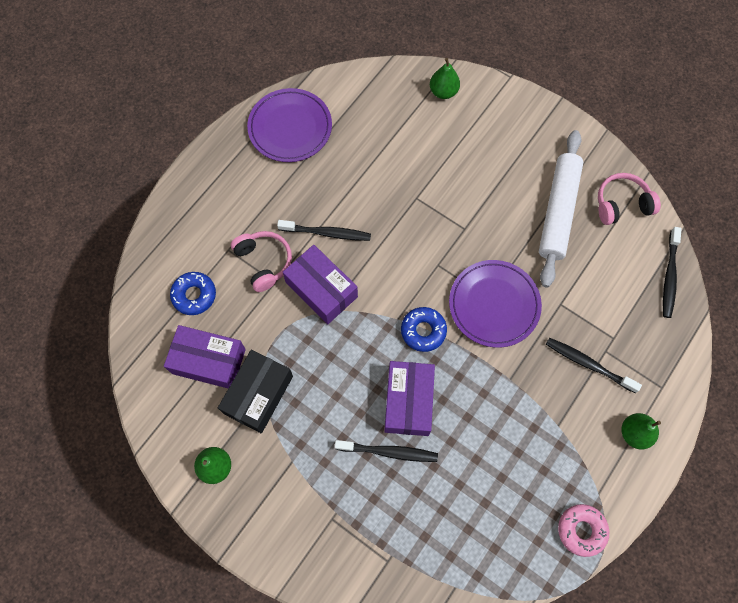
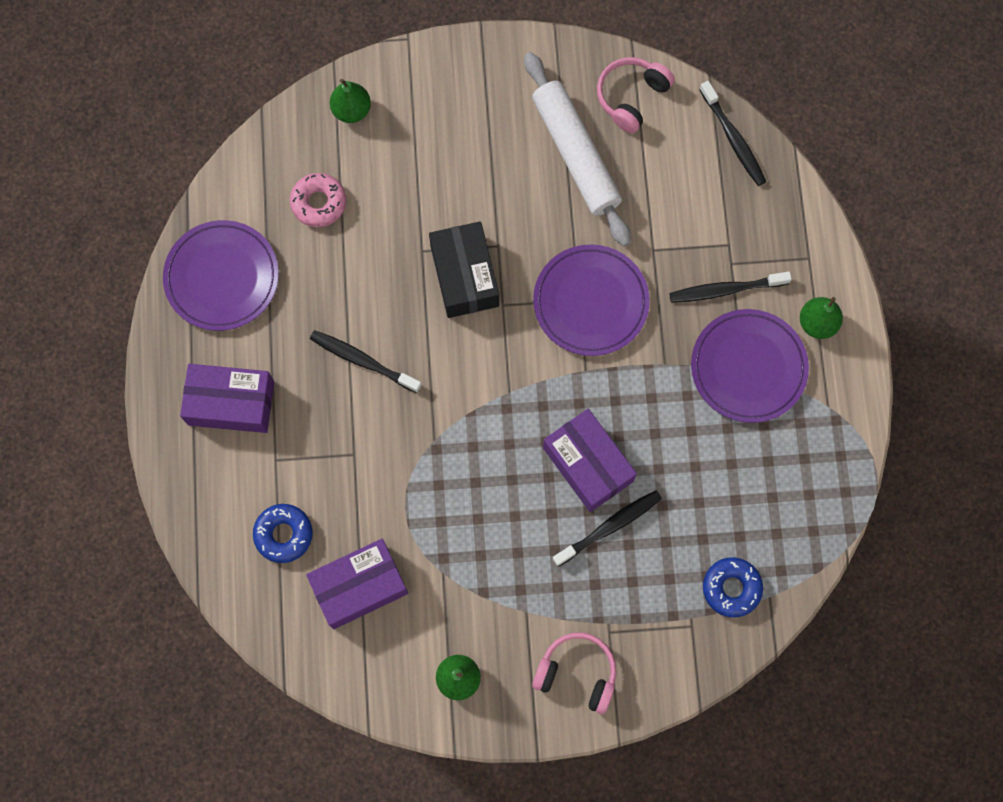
camera: 40 degrees left, 5 degrees up
black box [218,350,293,433] -> black box moved to [429,221,499,318]
pink headphones [231,231,292,292] -> pink headphones moved to [532,632,617,714]
black toothbrush [277,220,371,241] -> black toothbrush turned 120 degrees counterclockwise [310,330,422,393]
purple box [283,245,358,324] -> purple box moved to [180,364,274,433]
blue donut [401,307,447,352] -> blue donut moved to [703,557,763,618]
pink donut [558,504,610,557] -> pink donut moved to [290,173,346,227]
none -> purple plate [691,309,809,423]

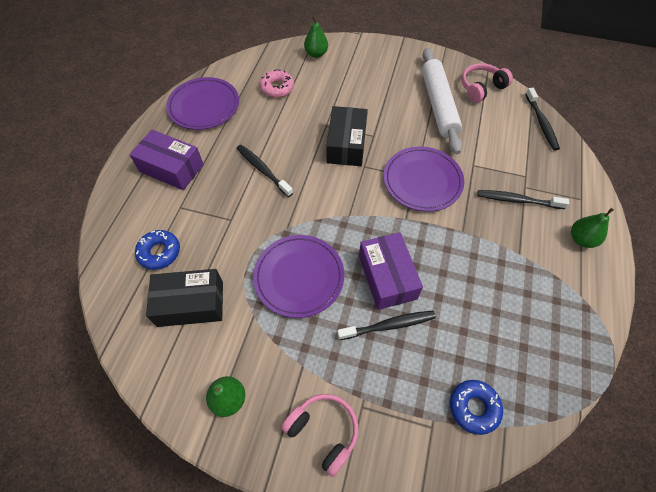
camera: 20 degrees right, 15 degrees down
purple box [306,539,408,629] -> black box [146,269,223,327]
purple plate [691,309,809,423] -> purple plate moved to [253,235,344,318]

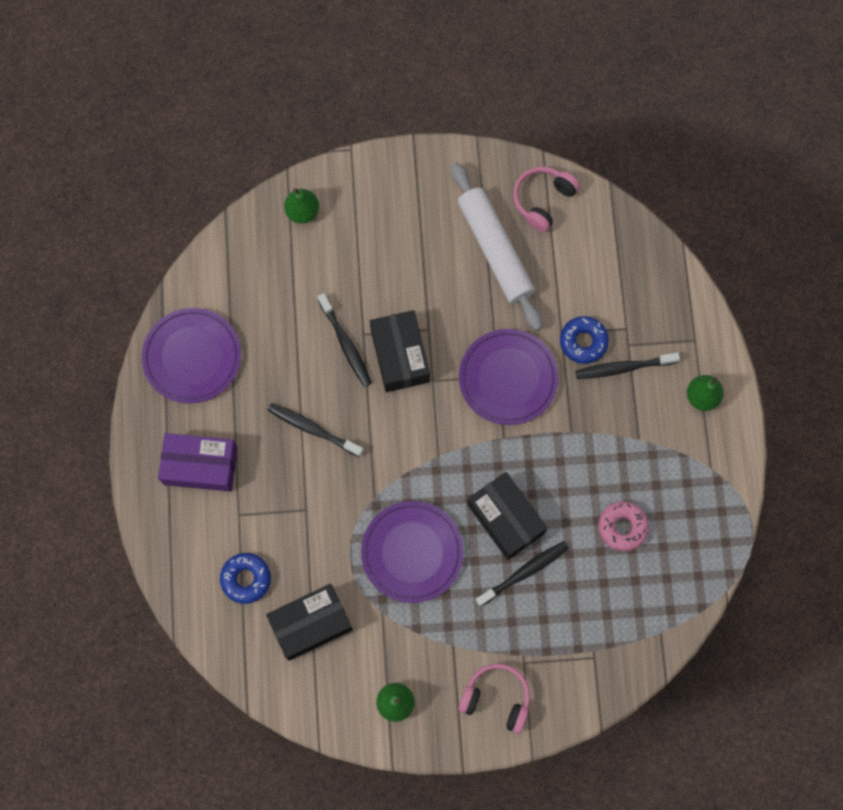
camera: 20 degrees left, 15 degrees up
pink donut [260,70,294,98] -> pink donut moved to [598,501,649,551]
purple box [359,232,423,310] -> black box [467,472,547,560]
blue donut [450,380,503,435] -> blue donut moved to [560,316,609,364]
black toothbrush [525,88,560,150] -> black toothbrush moved to [318,293,372,387]

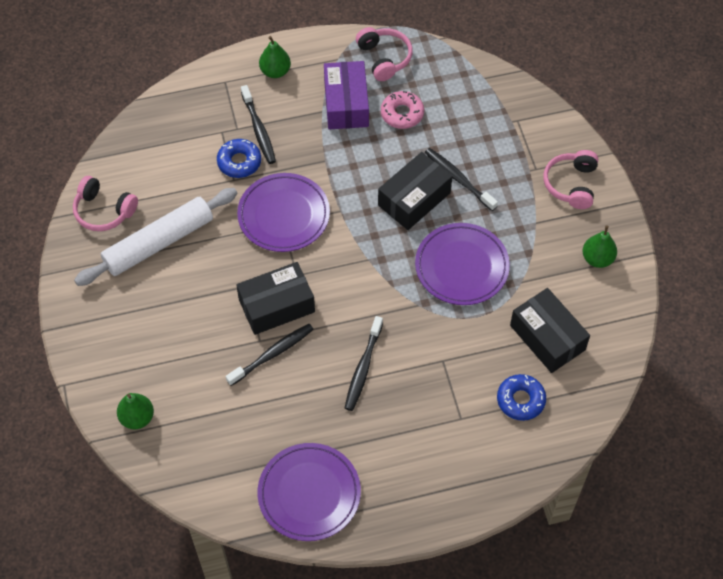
camera: 100 degrees left, 15 degrees down
purple box [158,433,237,492] -> purple box moved to [324,61,369,129]
none -> pink headphones [356,27,413,81]

